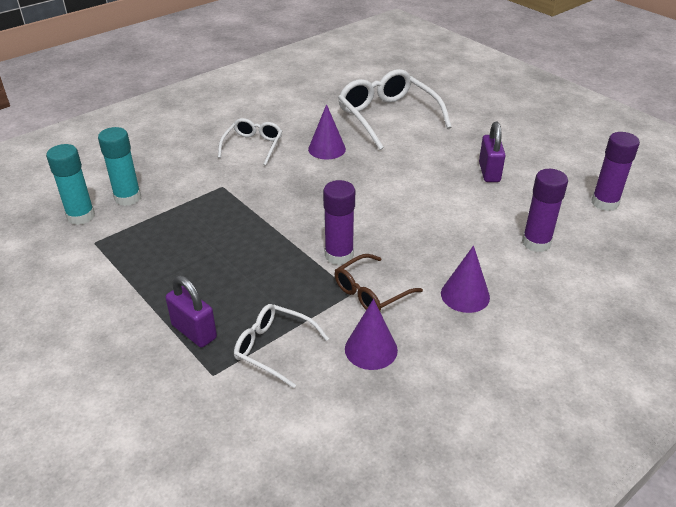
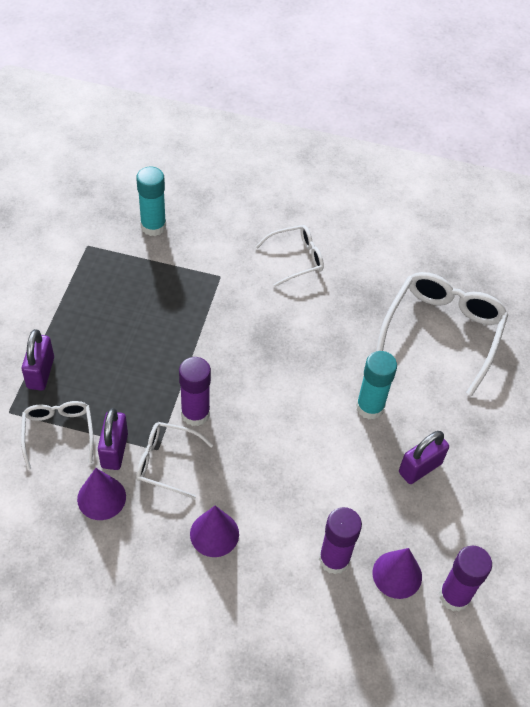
camera: 50 degrees right, 15 degrees up
turquoise glue stick [46,144,95,225] -> turquoise glue stick moved to [356,351,397,420]
purple cone [308,104,346,159] -> purple cone moved to [373,548,422,599]
brown glasses [334,254,423,311] -> white glasses [136,422,213,499]
none -> purple padlock [98,408,128,470]

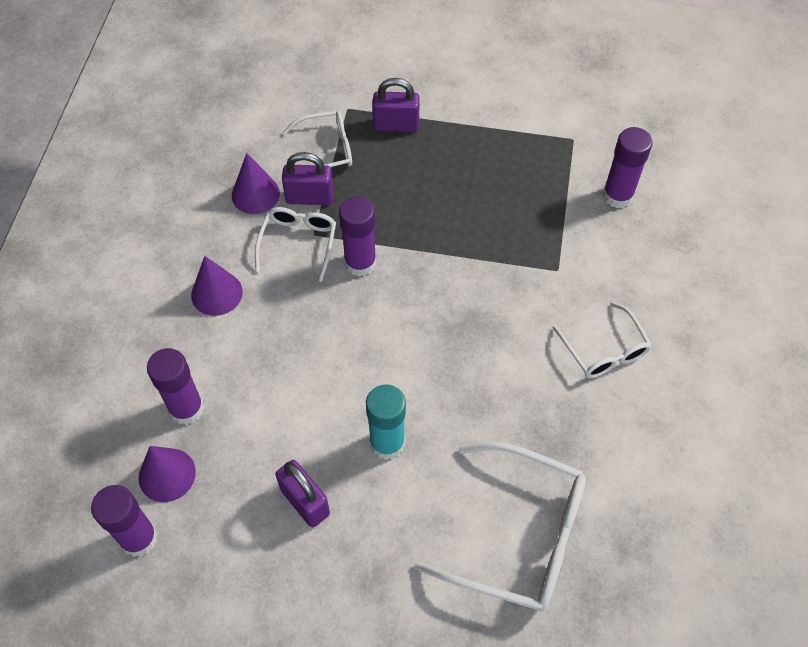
camera: 90 degrees right, 5 degrees up
turquoise glue stick [136,167,166,236] -> purple glue stick [603,127,653,208]

